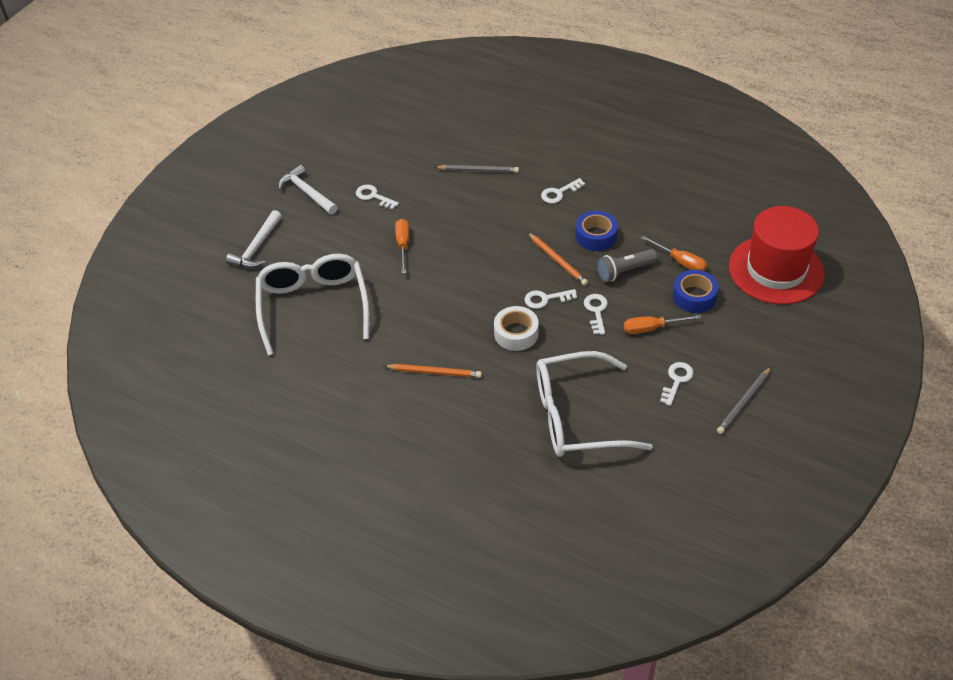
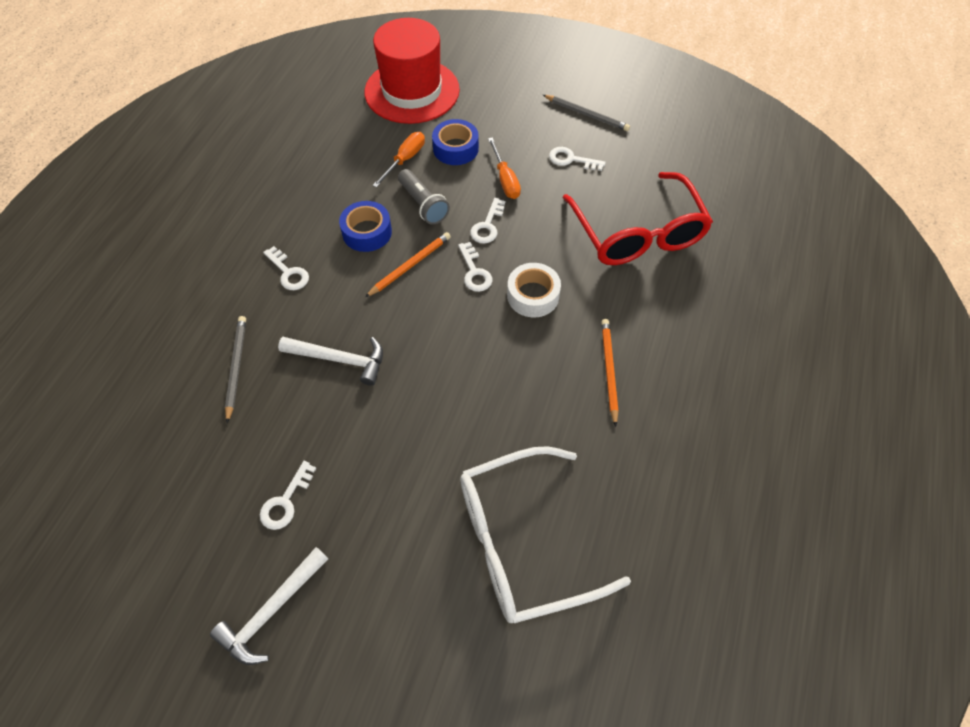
camera: 100 degrees left, 10 degrees up
white hammer [226,210,282,268] -> white hammer moved to [278,337,383,386]
orange screwdriver [395,219,409,274] -> none
white glasses [536,351,653,457] -> red glasses [563,172,713,265]
white key [584,294,608,335] -> white key turned 60 degrees counterclockwise [470,198,505,244]

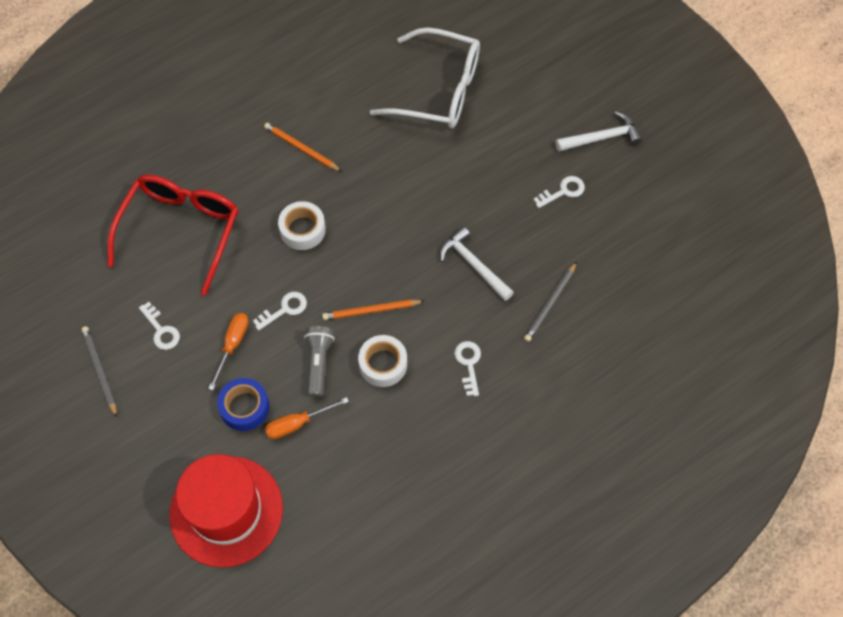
camera: 145 degrees left, 5 degrees up
blue tape [339,201,392,252] -> white tape [358,335,407,387]
white key [458,242,493,292] -> none
orange pencil [601,319,618,427] -> orange pencil turned 90 degrees clockwise [264,123,342,172]

